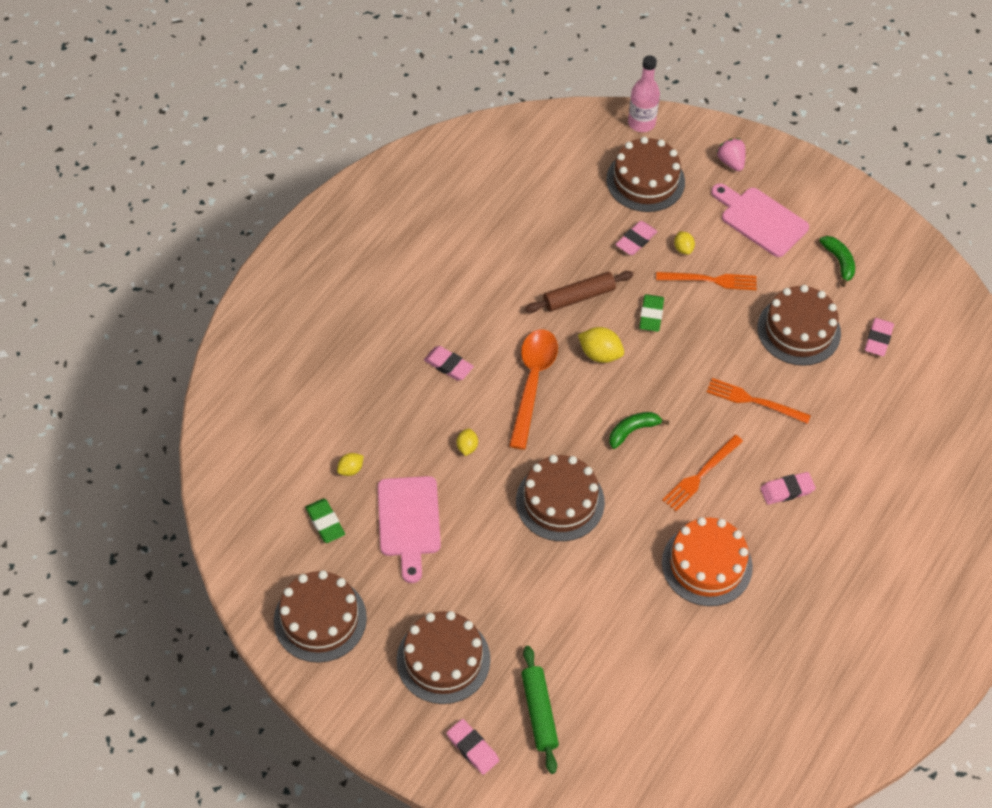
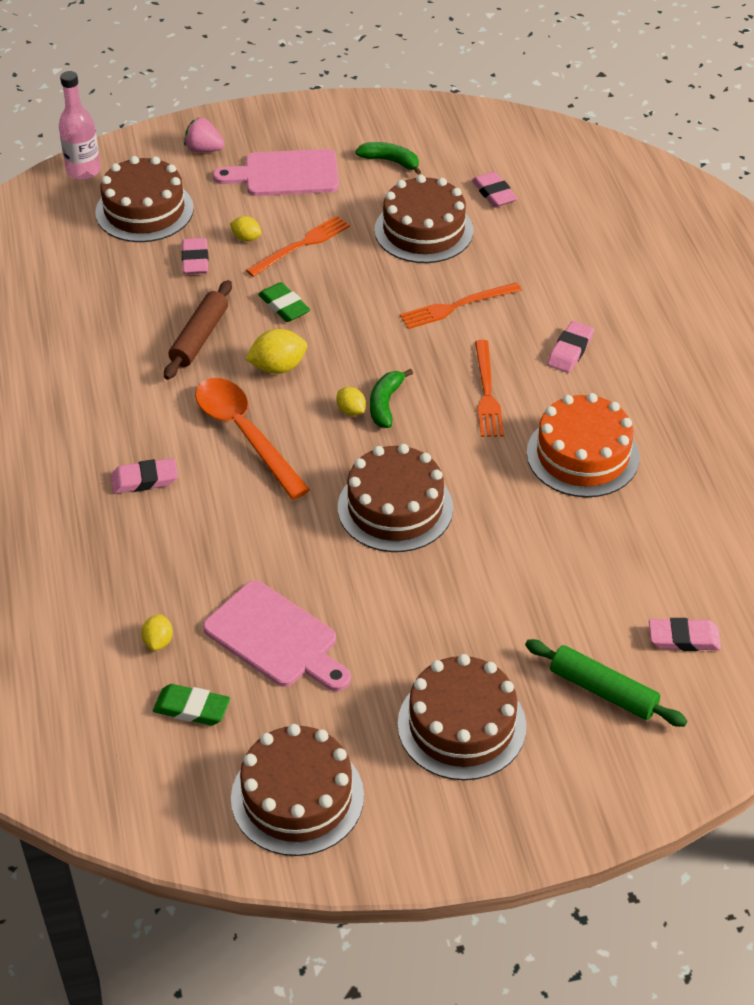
camera: 45 degrees left, 10 degrees down
pink eraser [447,719,499,775] -> pink eraser moved to [649,618,721,651]
yellow lemon [457,428,478,456] -> yellow lemon moved to [336,387,366,416]

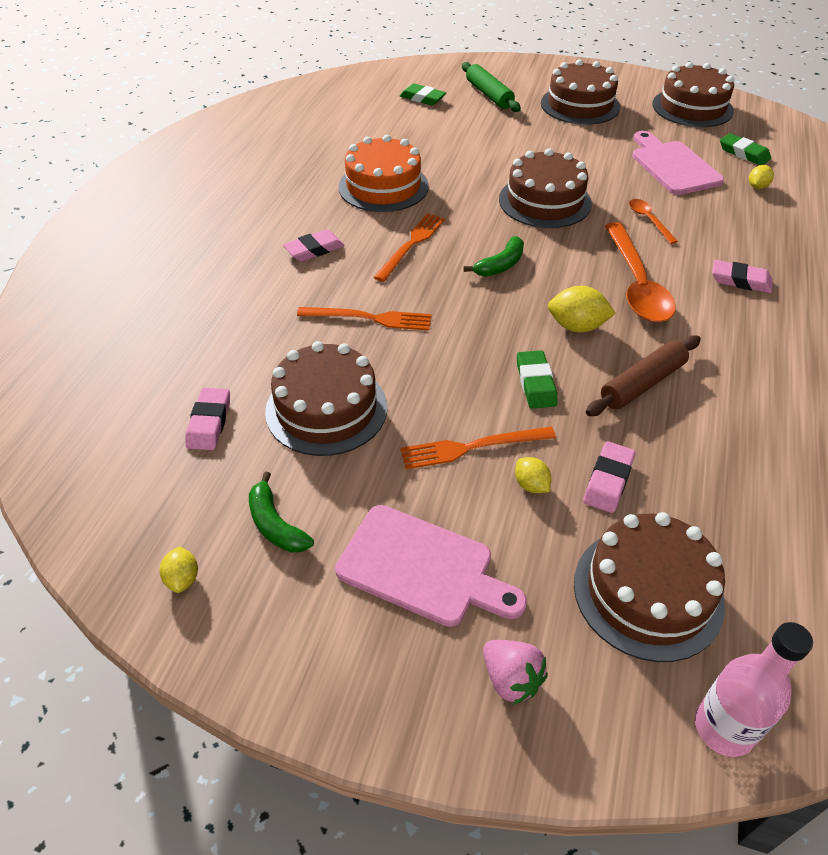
camera: 150 degrees left, 0 degrees up
yellow lemon [336,387,366,416] -> yellow lemon moved to [160,547,198,593]
pink eraser [649,618,721,651] -> green eraser [400,83,446,105]
none -> orange spoon [629,199,678,244]

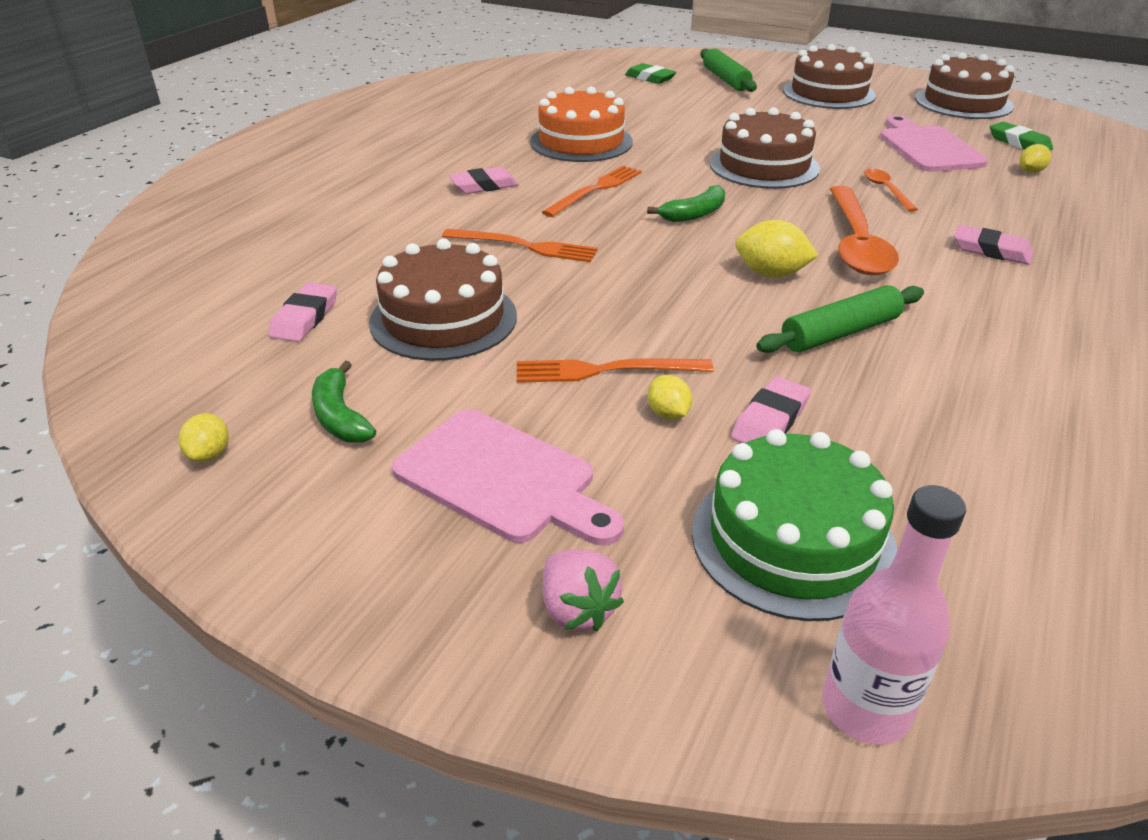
camera: 10 degrees right, 10 degrees down
green eraser [517,350,557,409] -> none
brown cake [574,512,725,662] -> green cake [692,429,897,621]
brown rolling pin [586,335,701,416] -> green rolling pin [756,285,924,353]

